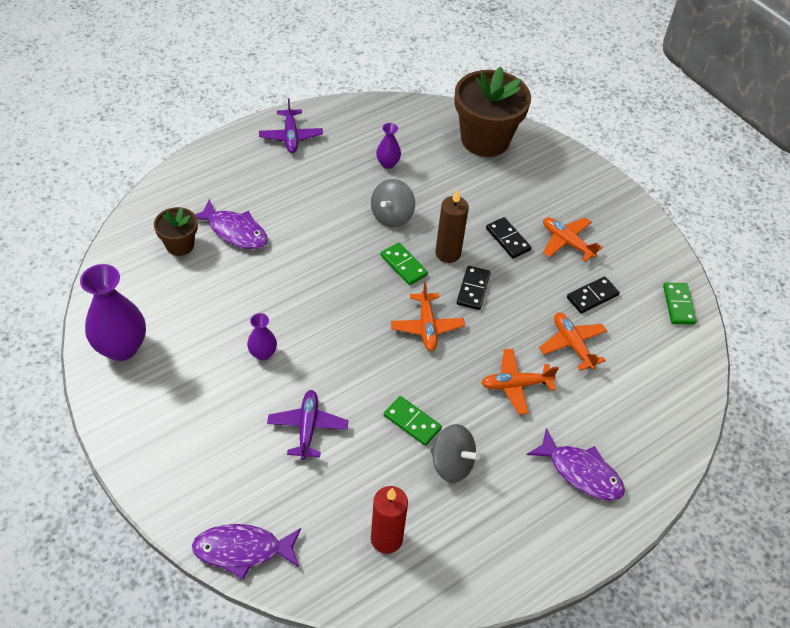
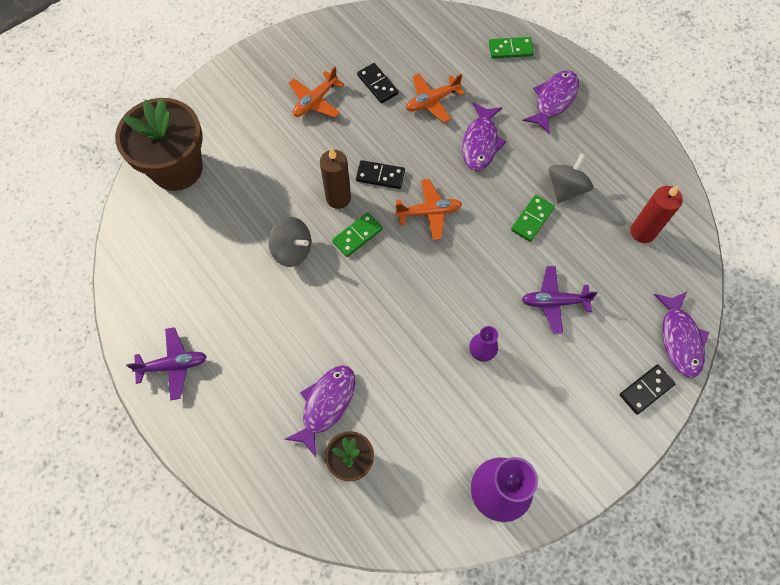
camera: 90 degrees left, 15 degrees up
purple vase [376,123,401,169] -> none
orange plane [481,349,559,415] -> purple fish [462,102,506,171]
black domino [486,217,532,258] -> black domino moved to [620,364,676,415]
green domino [663,282,697,325] -> green domino moved to [489,37,534,58]

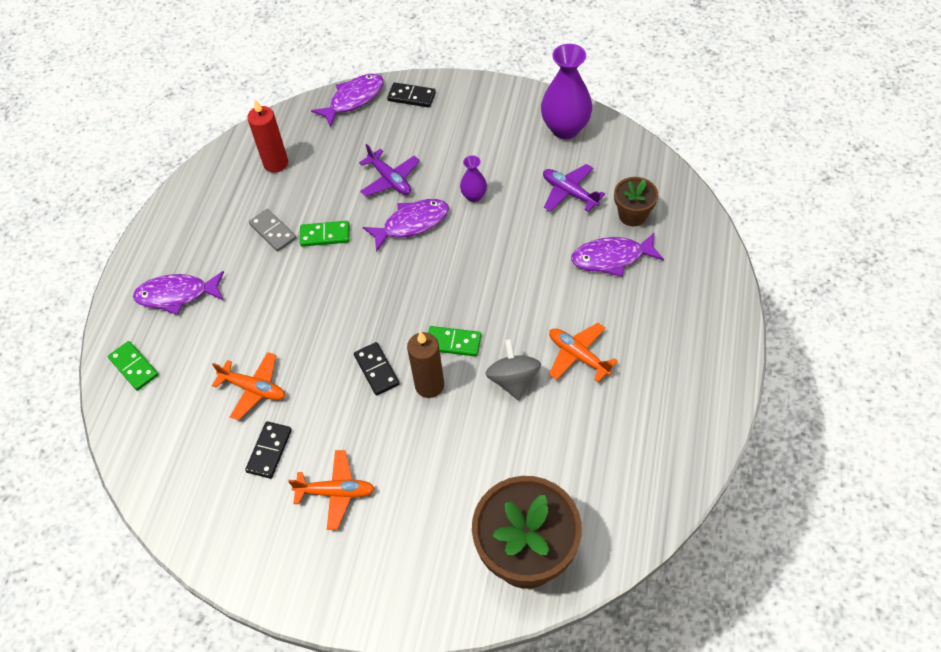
camera: 125 degrees left, 10 degrees down
purple plane [126,327,207,400] -> purple plane moved to [543,164,605,212]
orange plane [395,179,462,240] -> orange plane moved to [549,323,618,382]
purple fish [462,102,506,171] -> purple fish moved to [363,199,449,252]
grey spinning top [549,153,593,203] -> grey domino [249,209,296,252]

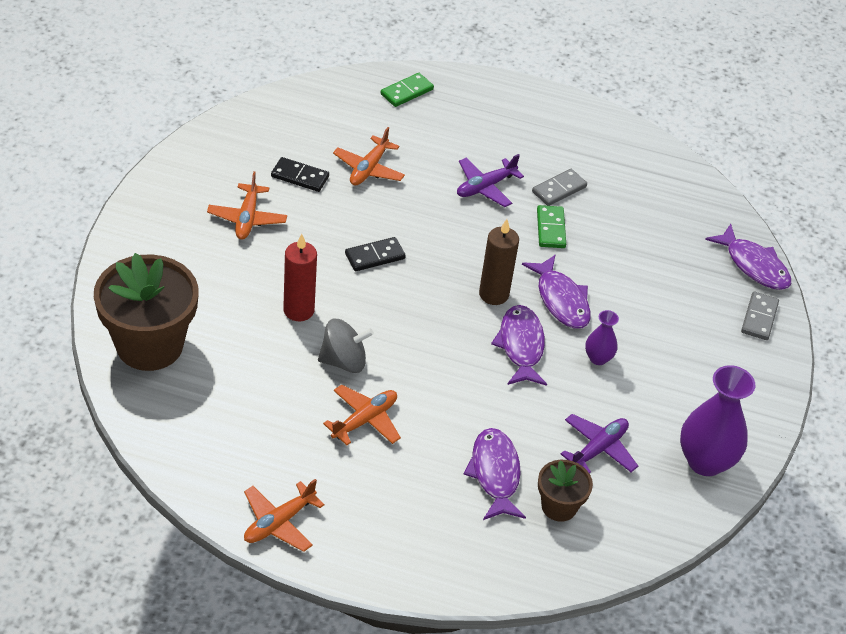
camera: 85 degrees right, 10 degrees down
purple fish [133,271,224,315] -> purple fish moved to [491,305,547,386]
red candle [247,99,288,173] -> red candle moved to [283,234,317,321]
purple plane [359,144,420,197] -> purple plane moved to [457,154,524,207]
black domino [387,82,436,108] -> grey domino [741,291,779,340]
brown candle [407,331,444,398] -> brown candle moved to [479,219,519,305]
green domino [428,326,481,357] -> none
none -> orange plane [244,479,325,552]

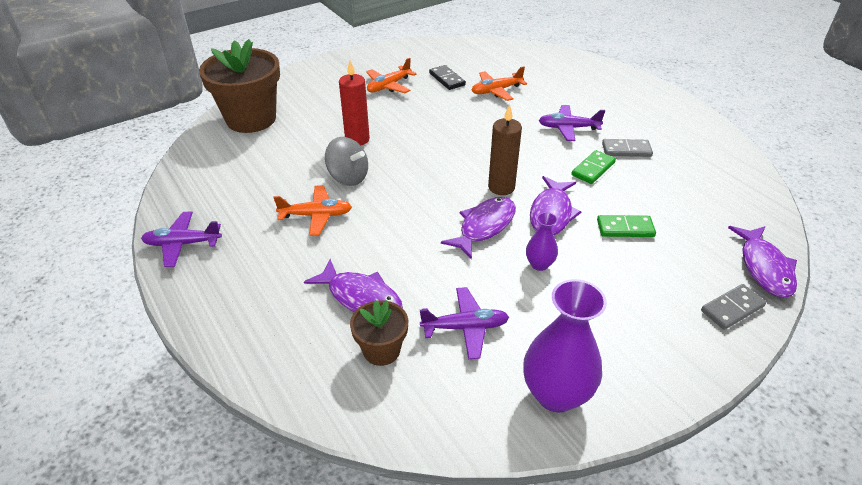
camera: 45 degrees right, 5 degrees down
orange plane [244,479,325,552] -> purple plane [141,211,222,267]
black domino [345,237,406,271] -> none
green domino [381,73,434,107] -> green domino moved to [597,215,656,237]
purple fish [464,428,526,520] -> purple fish turned 90 degrees clockwise [304,259,403,312]

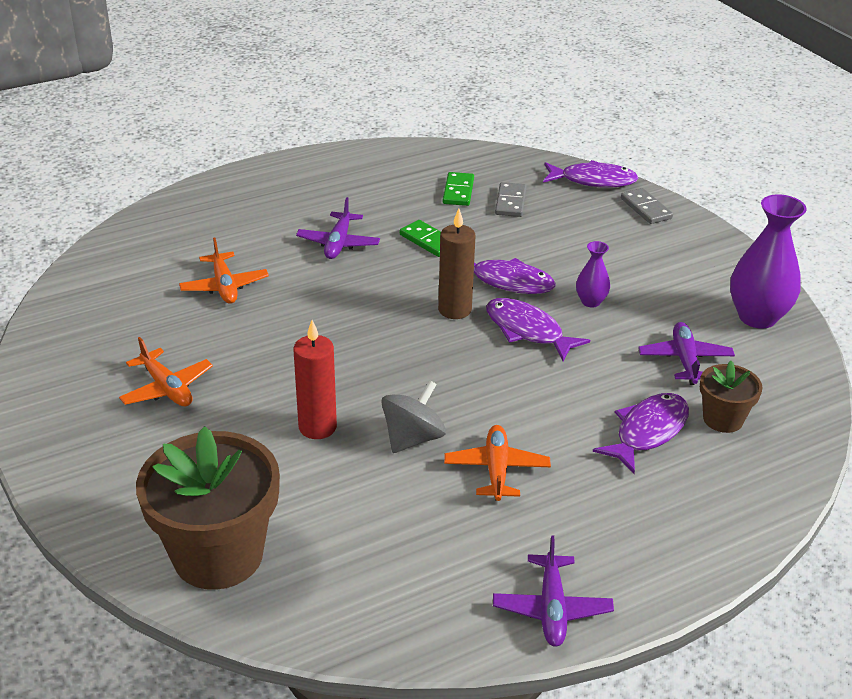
camera: 85 degrees left, 5 degrees down
black domino [429,65,466,90] -> none
green domino [597,215,656,237] -> green domino moved to [443,172,474,206]
grey domino [602,139,653,157] -> grey domino moved to [495,182,526,217]

